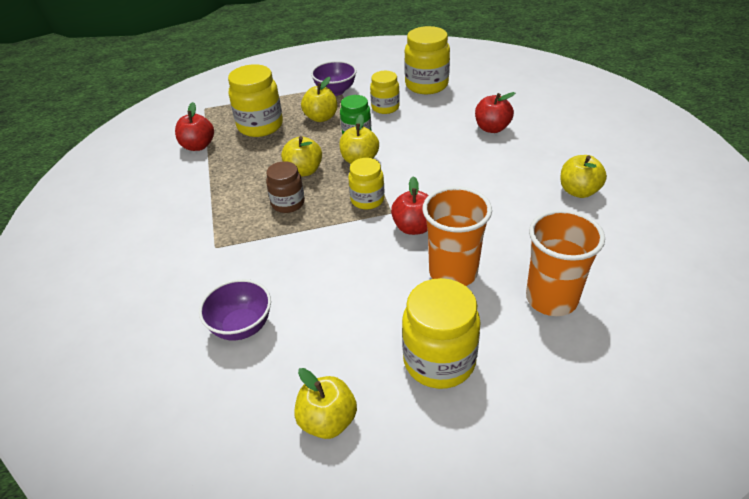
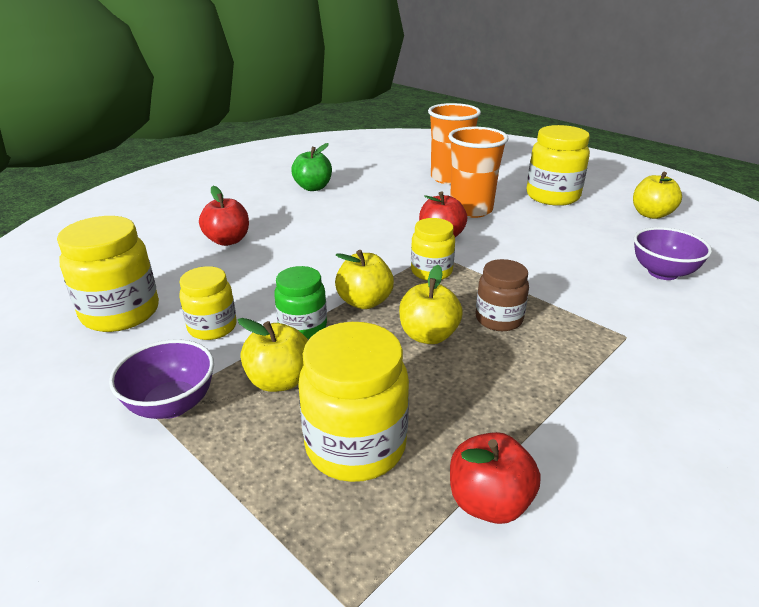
camera: 125 degrees left, 10 degrees down
yellow apple [560,155,607,198] -> green apple [291,143,332,191]

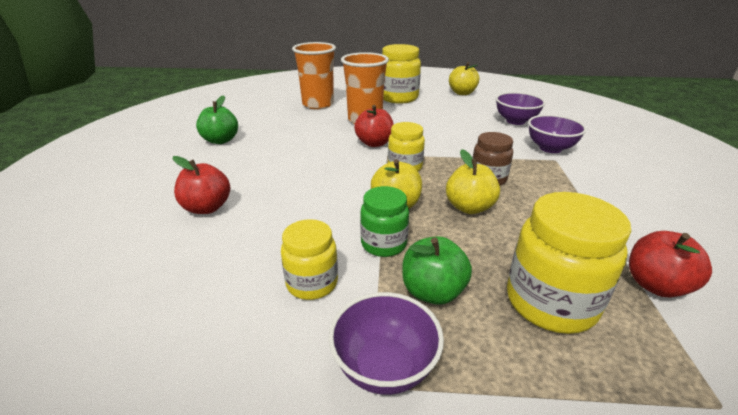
camera: 40 degrees left, 0 degrees up
yellow jar [57,216,159,332] -> none
yellow apple [238,318,308,392] -> green apple [402,236,472,305]
none -> purple bowl [528,115,587,153]

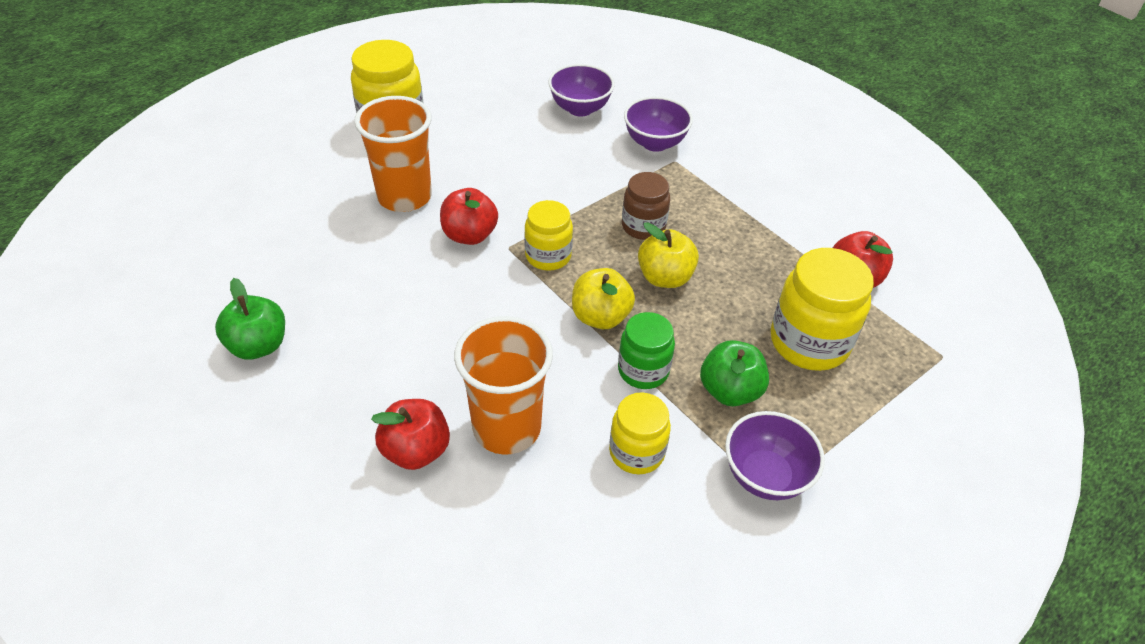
camera: 45 degrees left, 15 degrees up
orange cup [292,42,336,109] -> orange cup moved to [454,316,553,455]
yellow apple [449,62,479,95] -> none

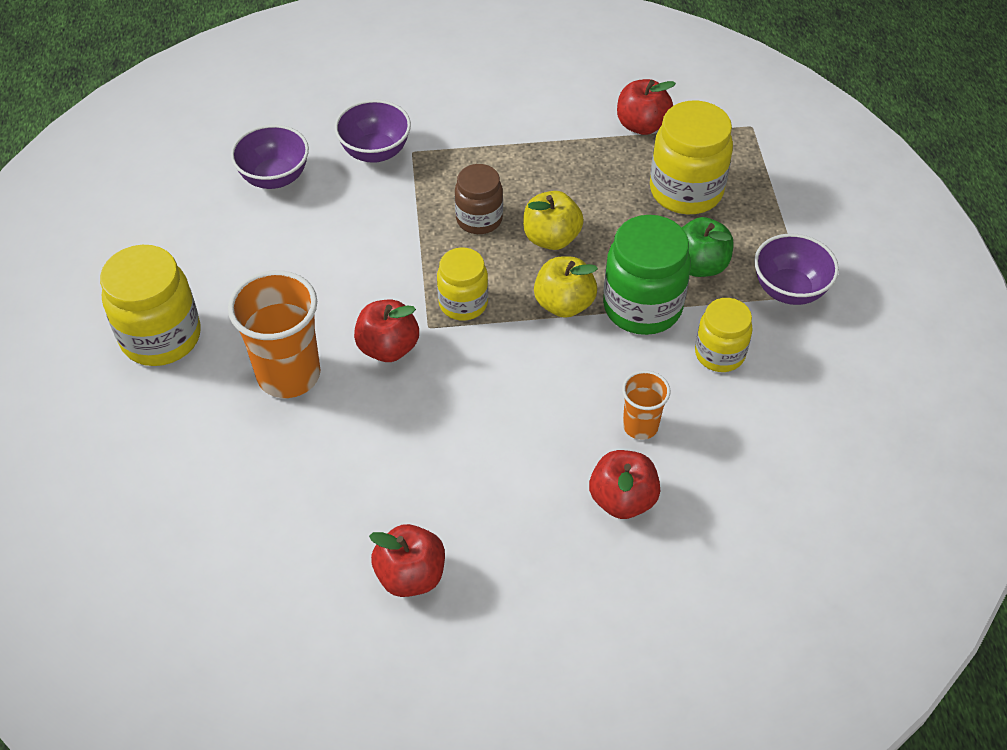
camera: 55 degrees left, 5 degrees up
green apple [215,278,285,360] -> red apple [369,524,445,597]
orange cup [454,316,553,455] -> orange cup [622,370,670,440], size x0.55
green jar [618,312,675,389] -> green jar [603,215,691,335], size x1.61

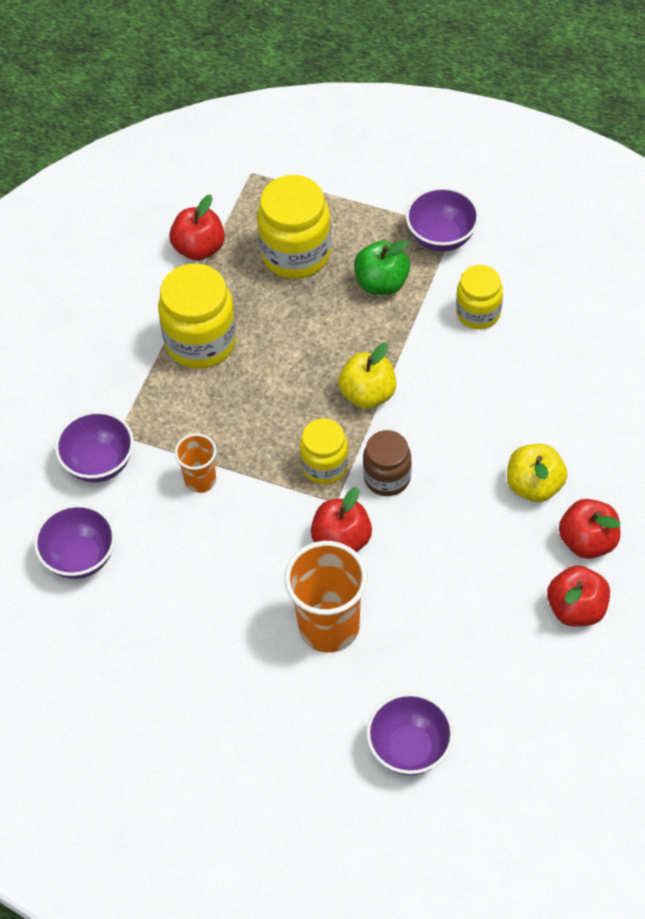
camera: 60 degrees left, 5 degrees up
yellow jar [100,245,201,366] -> yellow jar moved to [158,263,237,369]
brown jar [455,164,503,234] -> brown jar moved to [363,430,412,496]
yellow apple [523,191,584,250] -> yellow apple moved to [507,444,567,502]
red apple [589,450,660,519] -> red apple moved to [559,499,620,559]
green jar [603,215,691,335] -> none
orange cup [622,370,670,440] -> orange cup moved to [174,433,217,493]
none -> purple bowl [366,693,454,775]

